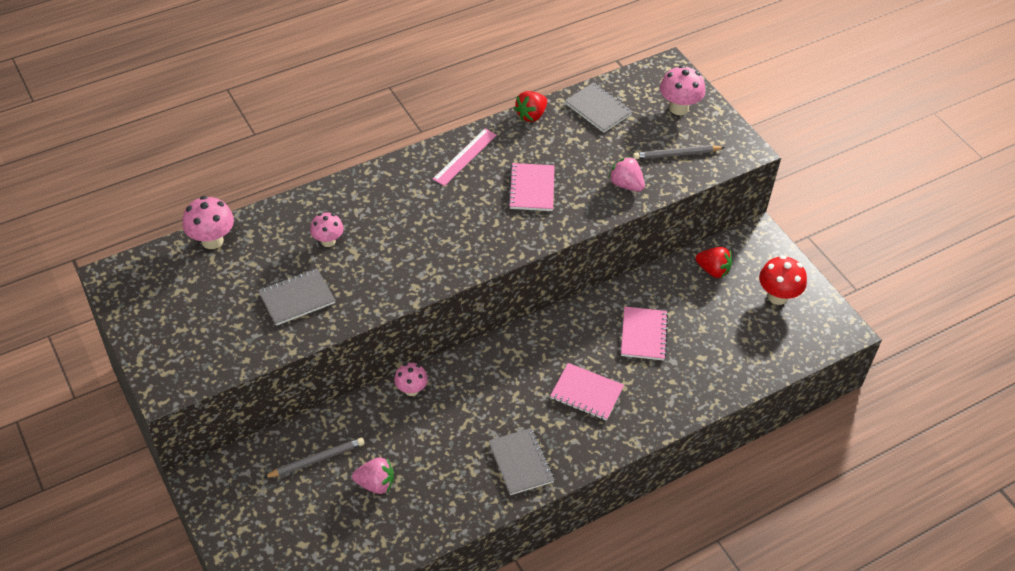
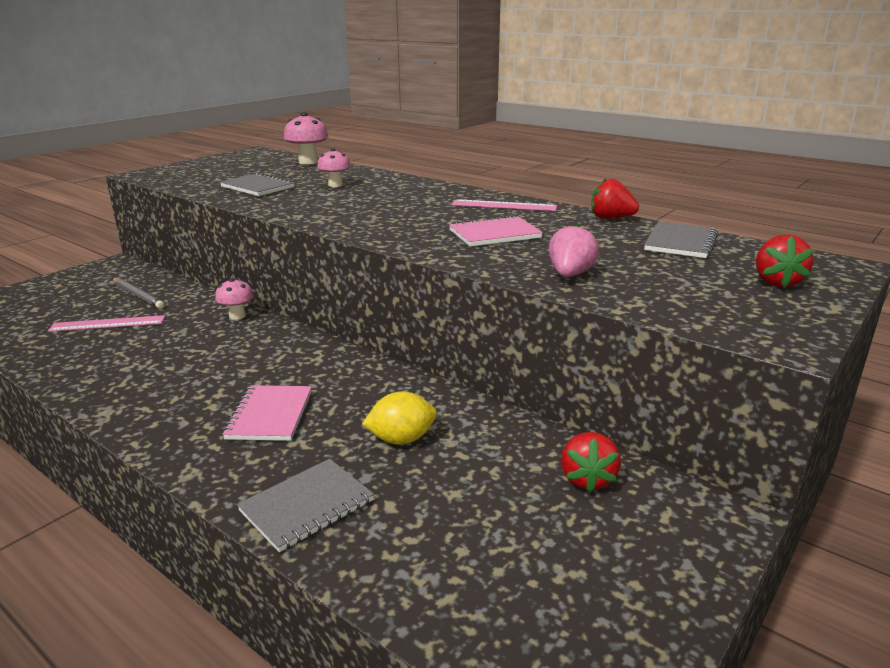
camera: 70 degrees right, 25 degrees down
pink strawberry [352,457,394,494] -> pink ruler [48,315,165,332]
grey notebook [489,428,554,495] -> grey notebook moved to [237,459,374,552]
pink notebook [621,306,668,360] -> yellow lemon [362,391,437,445]
grey pencil [633,145,725,160] -> none
pink mushroom [660,65,705,115] -> red strawberry [756,234,814,288]
red mushroom [759,255,807,305] -> none

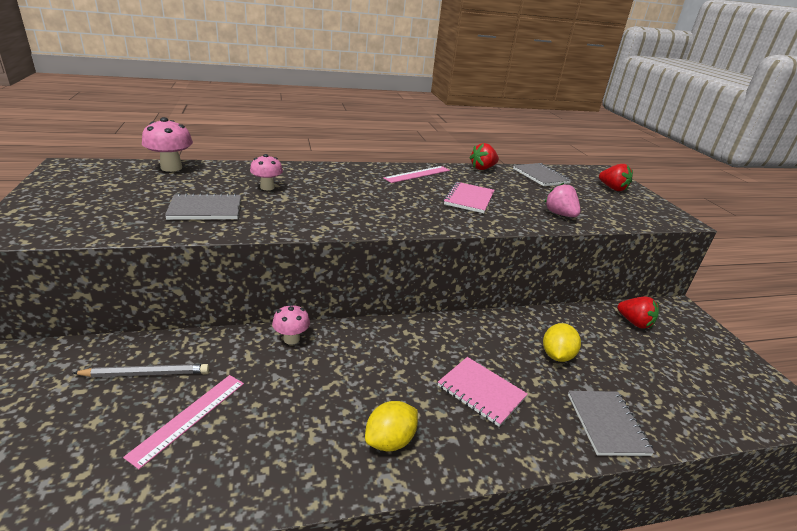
camera: 55 degrees left, 5 degrees up
none -> yellow lemon [365,401,418,451]

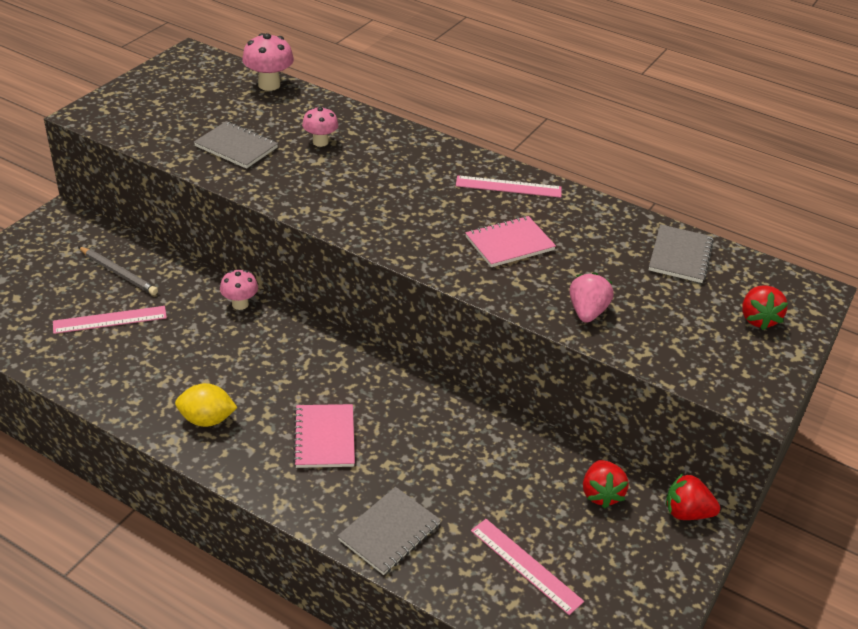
camera: 45 degrees right, 10 degrees up
red strawberry [470,143,499,170] -> red strawberry moved to [666,473,720,520]
yellow lemon [543,323,581,362] -> none
none -> pink ruler [471,519,584,615]

